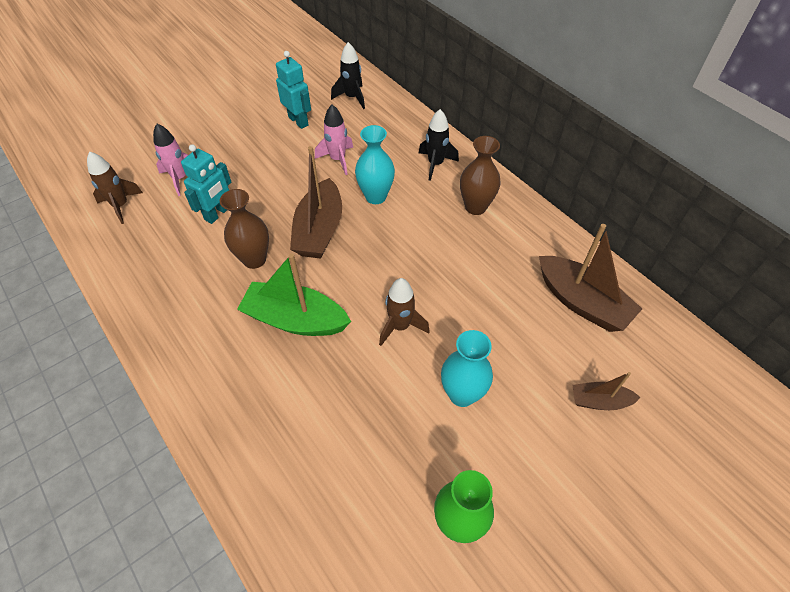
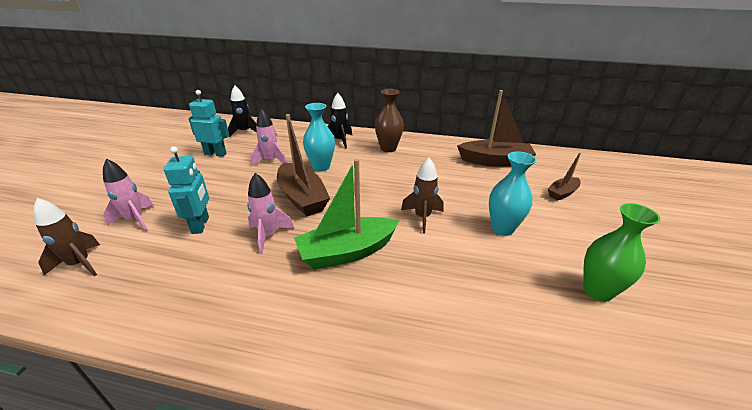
camera: 40 degrees left, 20 degrees down
brown vase [220,189,269,269] -> pink rocket [247,173,294,254]

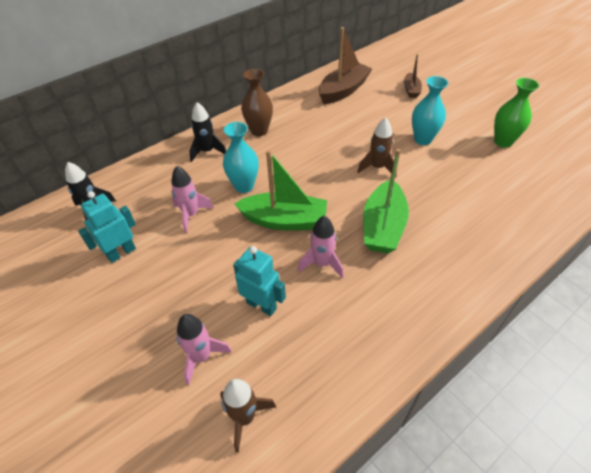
camera: 50 degrees left, 15 degrees up
brown boat [277,114,330,217] -> green boat [234,150,327,230]

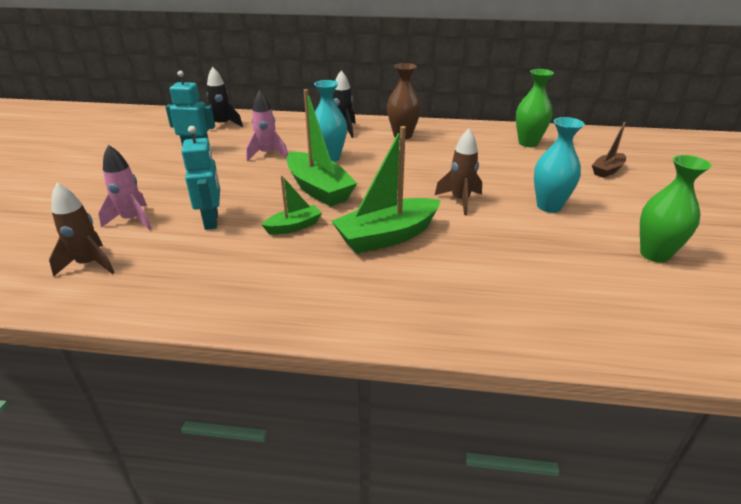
camera: 45 degrees right, 15 degrees down
pink rocket [297,216,344,278] -> green boat [262,175,322,235]
brown boat [319,27,372,104] -> green vase [516,69,554,147]

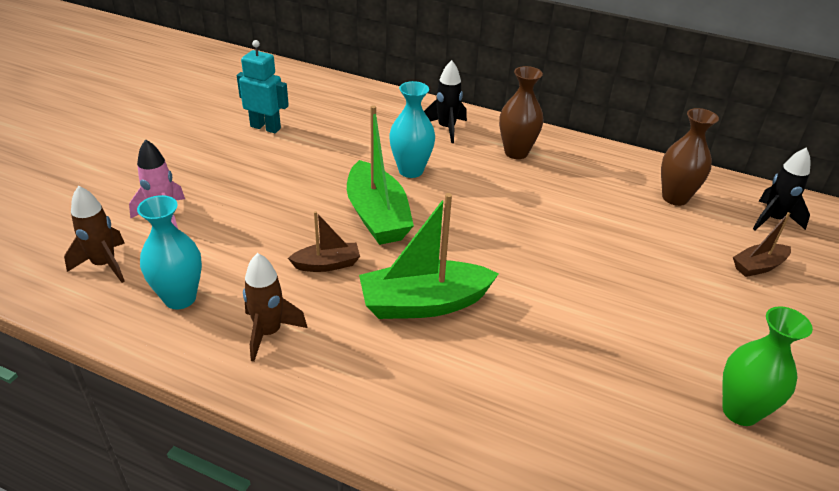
camera: 15 degrees right, 5 degrees up
turquoise robot [182,126,220,230] -> none
black rocket [207,67,243,127] -> black rocket moved to [753,147,811,230]
pink rocket [246,90,288,161] -> none
green boat [262,175,322,235] -> brown boat [288,211,360,272]
brown rocket [435,129,482,215] -> brown rocket moved to [243,253,307,362]
green vase [516,69,554,147] -> brown vase [661,108,719,206]
turquoise vase [534,117,584,213] -> turquoise vase moved to [137,195,202,309]

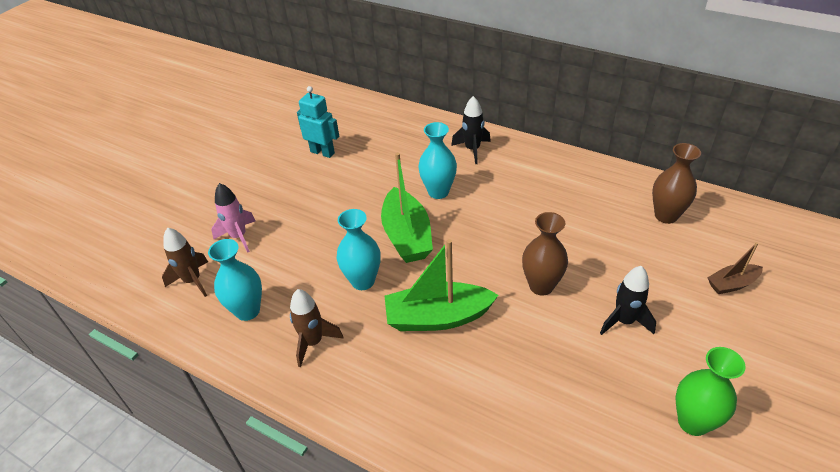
camera: 10 degrees right, 5 degrees up
brown boat [288,211,360,272] -> turquoise vase [337,209,381,290]
brown vase [499,66,543,159] -> brown vase moved to [522,212,568,296]
black rocket [753,147,811,230] -> black rocket moved to [600,266,656,335]

